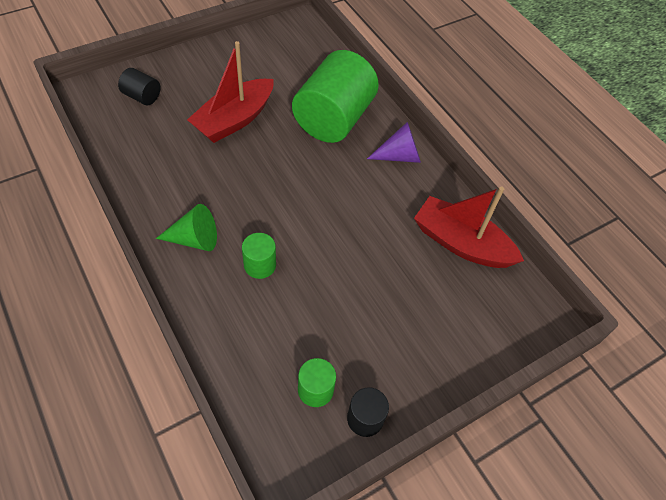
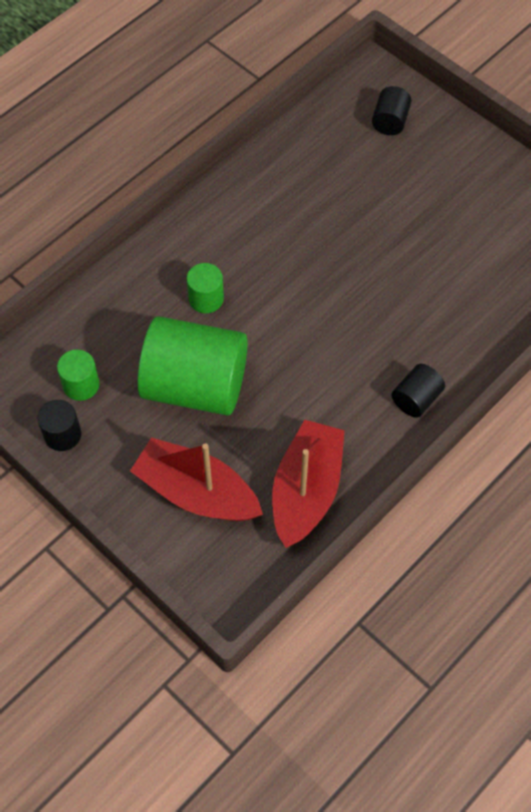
camera: 80 degrees right, 5 degrees up
green cone [156,204,217,251] -> none
red boat [187,41,274,143] -> red boat moved to [130,437,263,521]
green cylinder [292,50,379,143] -> green cylinder moved to [138,316,247,416]
purple cone [367,122,421,163] -> black cylinder [392,364,445,418]

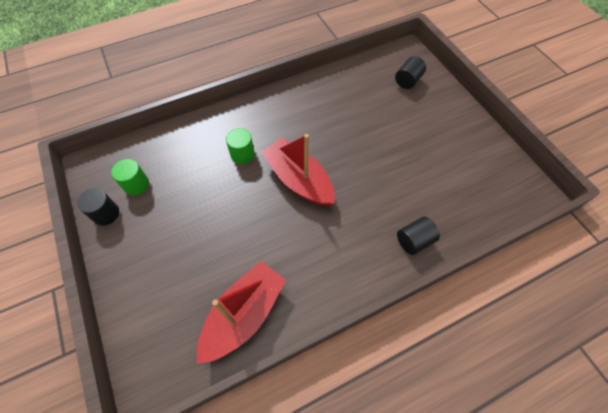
camera: 20 degrees right, 0 degrees up
red boat [130,437,263,521] -> red boat moved to [261,134,335,207]
green cylinder [138,316,247,416] -> none
black cylinder [392,364,445,418] -> black cylinder moved to [397,217,440,255]

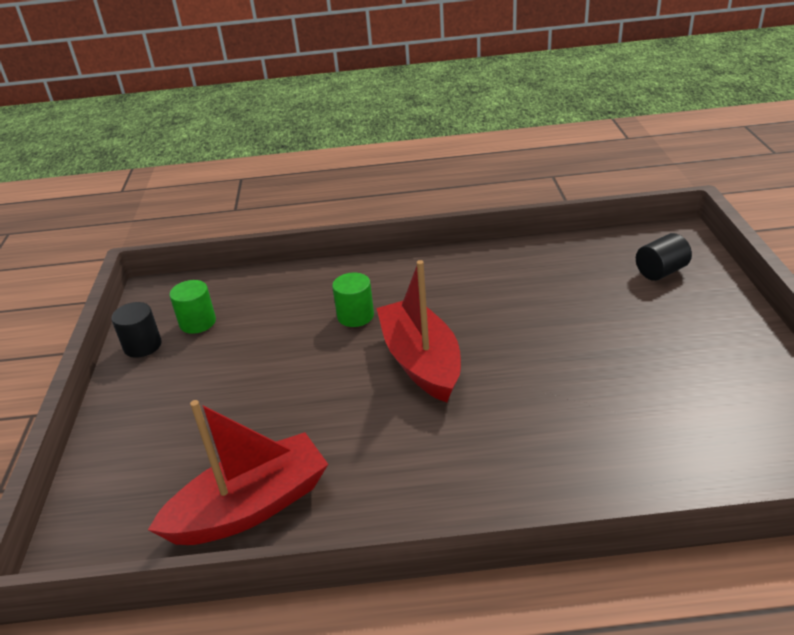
camera: 25 degrees right, 25 degrees down
black cylinder [397,217,440,255] -> none

